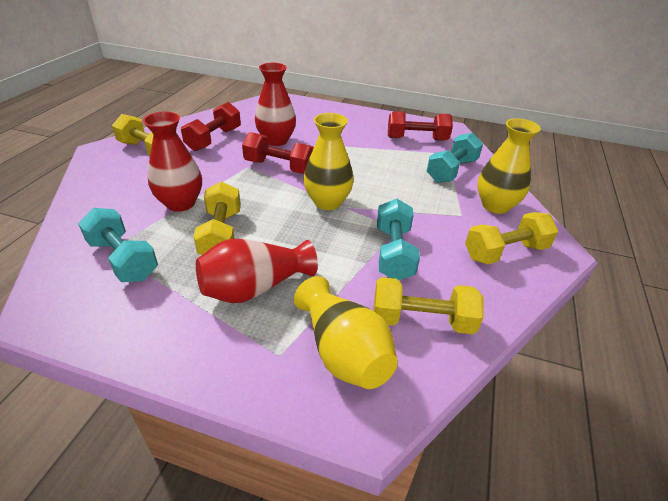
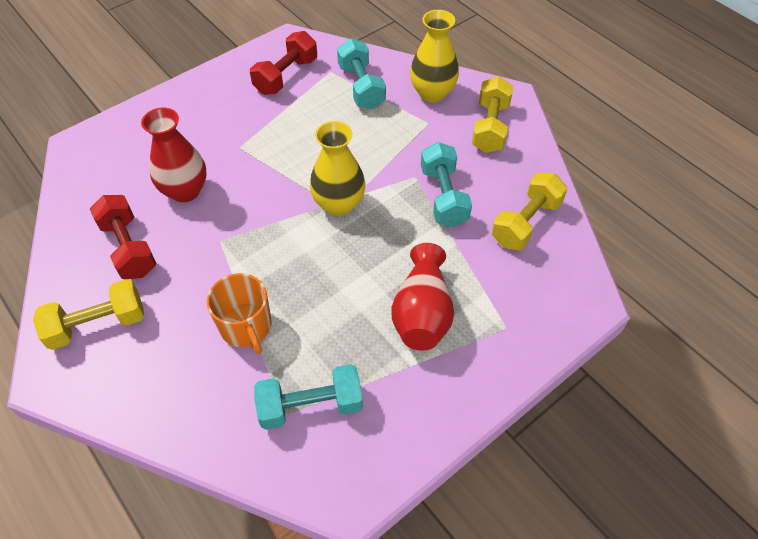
camera: 55 degrees left, 15 degrees up
red vase [143,112,202,212] -> orange mug [207,273,272,354]
yellow dumbbell [193,182,241,255] -> none
red dumbbell [242,132,314,174] -> none
yellow vase [294,276,398,389] -> none
turquoise dumbbell [377,199,420,280] -> turquoise dumbbell turned 45 degrees clockwise [421,142,472,227]

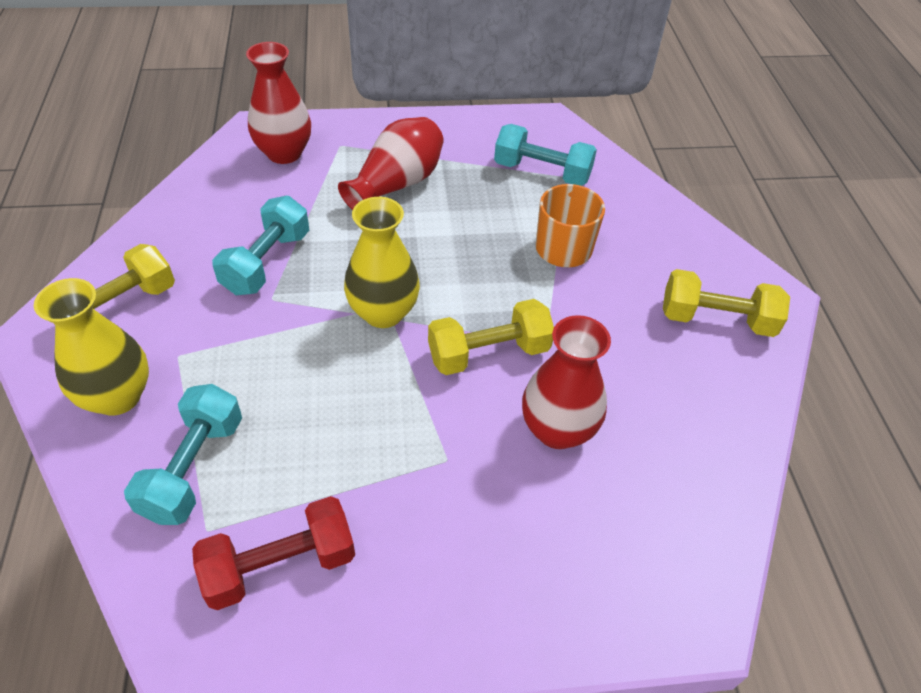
camera: 150 degrees left, 5 degrees down
red dumbbell [90,195,157,279] -> none
yellow dumbbell [492,172,567,250] -> yellow dumbbell moved to [428,299,554,375]
none -> red vase [246,42,311,164]

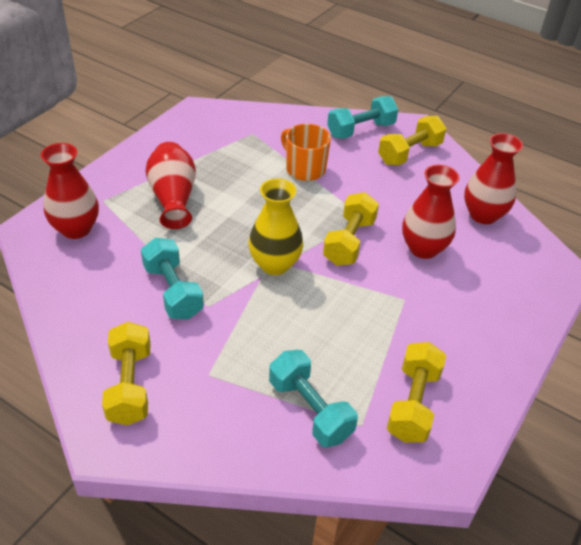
camera: 50 degrees left, 5 degrees down
yellow vase [34,278,149,416] -> none
red dumbbell [192,496,355,610] -> yellow dumbbell [387,342,446,443]
turquoise dumbbell [494,124,597,186] -> turquoise dumbbell moved to [327,96,398,139]
none -> red vase [464,133,523,224]

